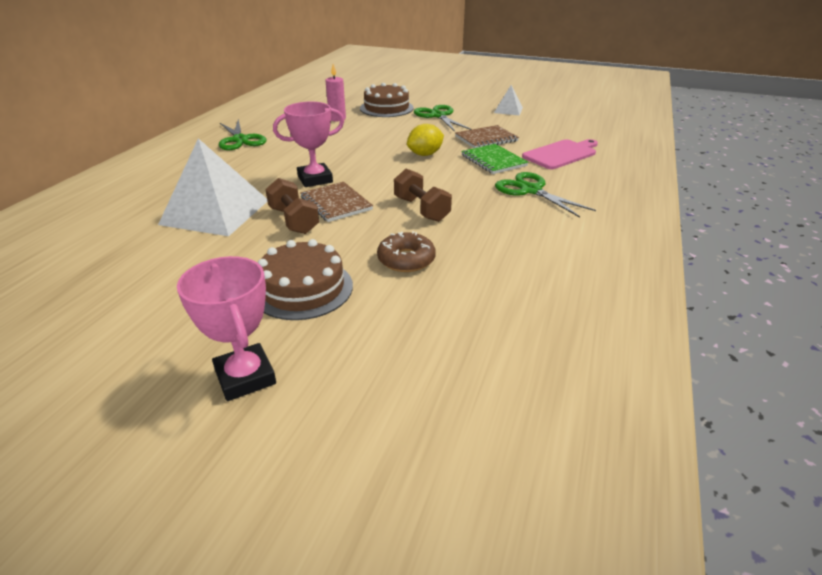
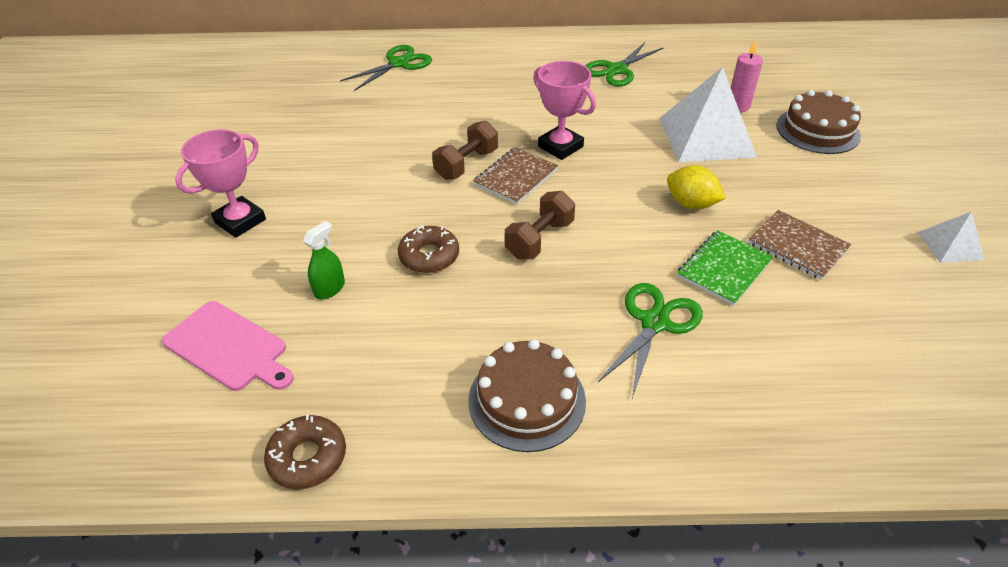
camera: 70 degrees right, 10 degrees up
white pyramid [158,138,267,236] -> white pyramid moved to [659,67,757,162]
brown cake [257,239,353,320] -> brown cake moved to [468,339,586,452]
green scissors [414,105,472,132] -> green scissors moved to [340,45,432,91]
pink cutting board [522,139,598,169] -> pink cutting board moved to [162,301,294,391]
none -> brown donut [264,414,346,490]
none -> green spray bottle [303,221,345,299]

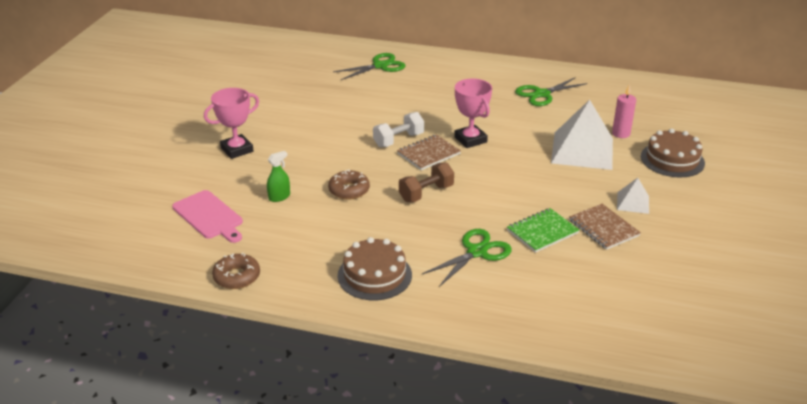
camera: 15 degrees right, 10 degrees down
brown dumbbell [432,121,498,180] -> white dumbbell [373,112,424,148]
yellow lemon [667,165,726,209] -> none
white pyramid [918,212,985,263] -> white pyramid moved to [617,178,649,214]

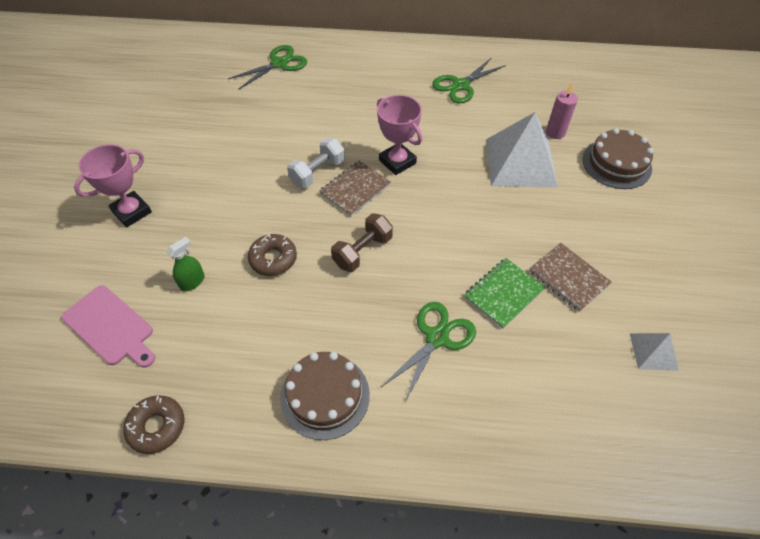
camera: 10 degrees left, 20 degrees up
white pyramid [617,178,649,214] -> white pyramid moved to [630,333,679,371]

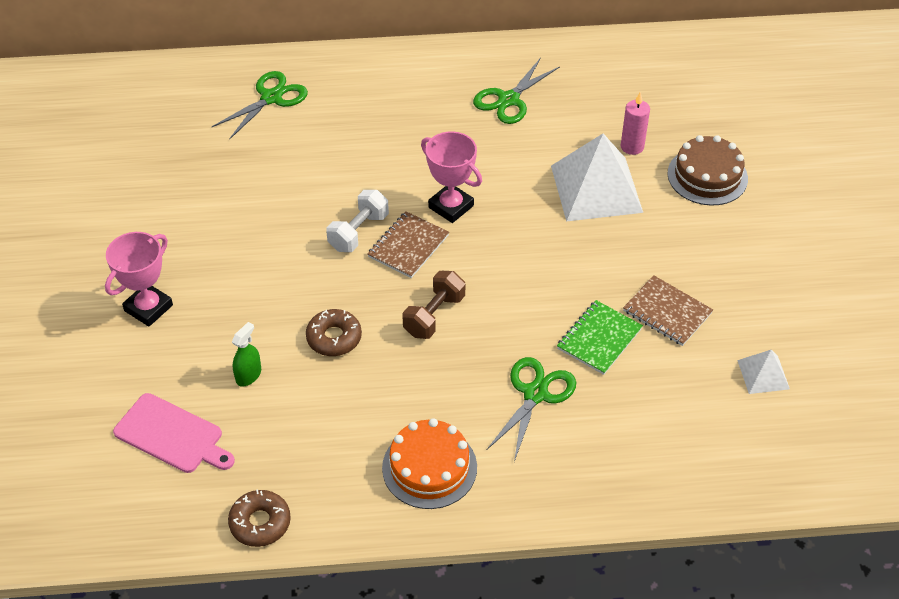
camera: 10 degrees left, 5 degrees down
brown cake [280,352,370,440] -> orange cake [382,418,477,509]

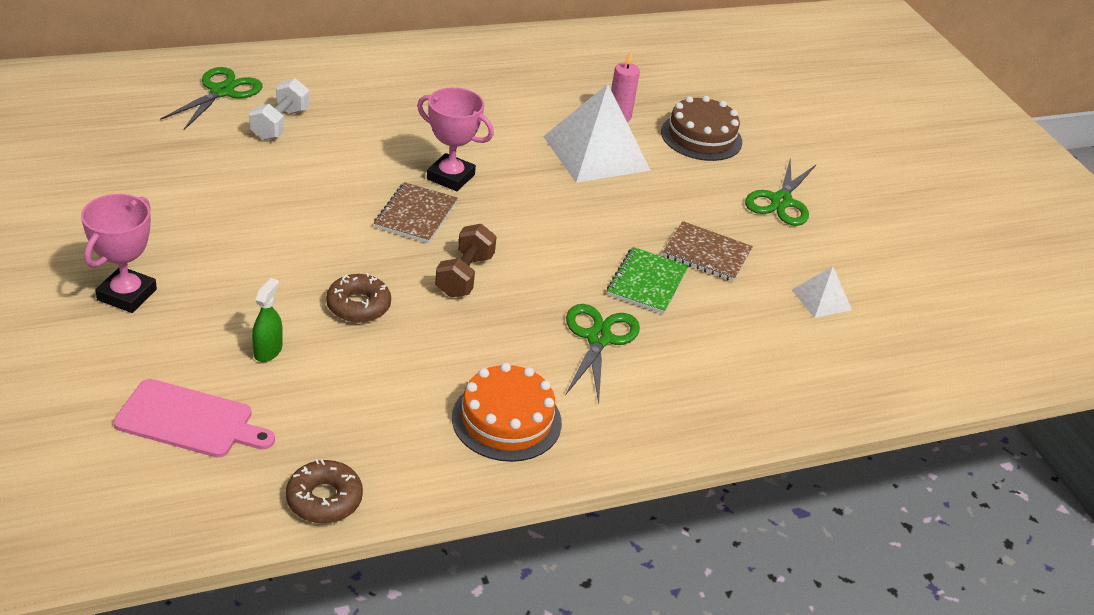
camera: 20 degrees left, 10 degrees down
white dumbbell [326,190,389,252] -> white dumbbell moved to [249,78,310,140]
green scissors [473,58,560,124] -> green scissors moved to [745,157,816,226]

